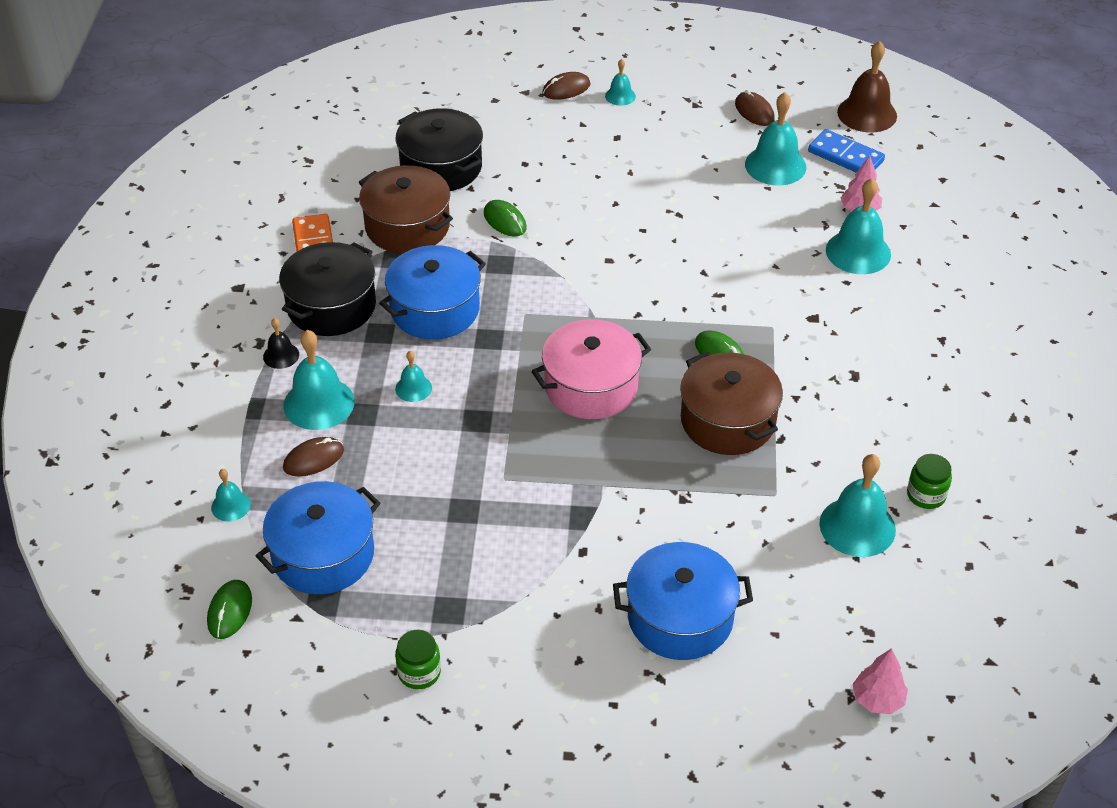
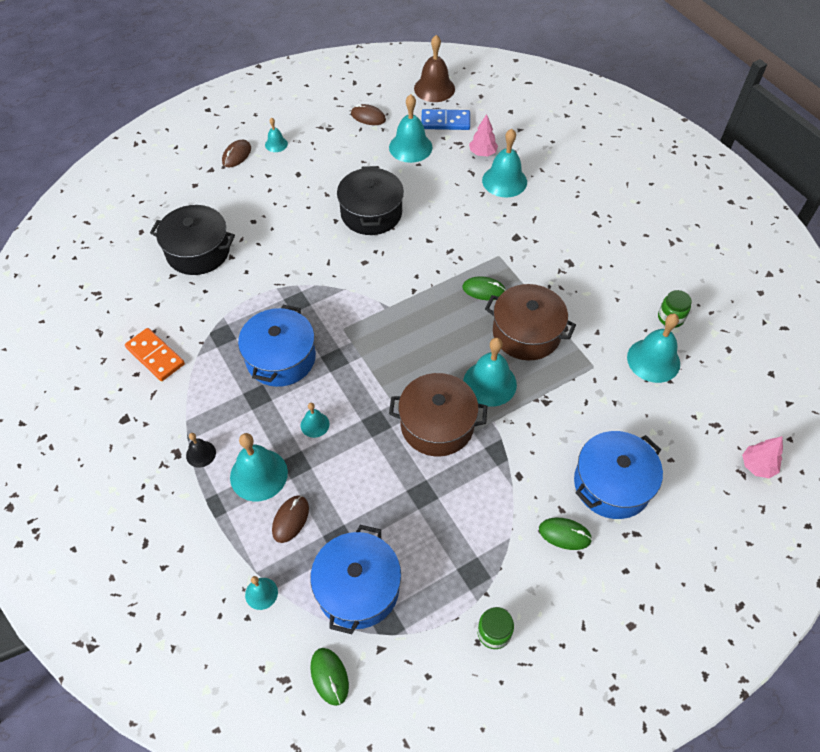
camera: 35 degrees left, 10 degrees up
black pot [279,242,376,336] -> black pot moved to [337,166,404,235]
brown pot [359,165,453,253] -> brown pot moved to [389,373,487,456]
green mouse [484,200,527,236] -> green mouse moved to [539,517,592,550]
pink pot [532,319,651,419] -> none
none -> turquoise bell [463,338,517,407]

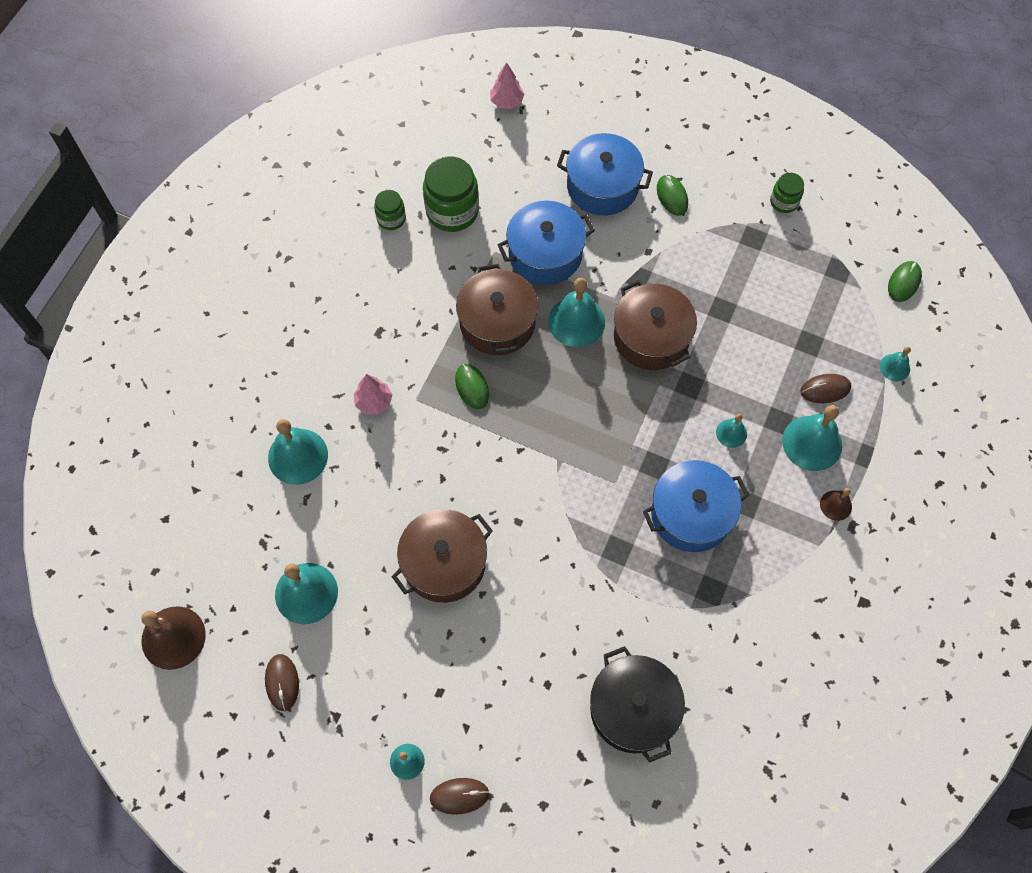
camera: 125 degrees left, 10 degrees up
orange domino [125,328,185,381] -> none
black bell [186,433,216,468] -> brown bell [820,488,852,521]
blue pot [310,525,401,634] -> blue pot moved to [498,200,595,285]
black pot [337,166,404,235] -> brown pot [392,509,493,603]
blue domino [421,109,470,130] -> none
pink tree [469,114,498,156] -> pink tree moved to [354,374,393,415]
turquoise bell [627,314,680,383] -> green jar [423,156,479,232]

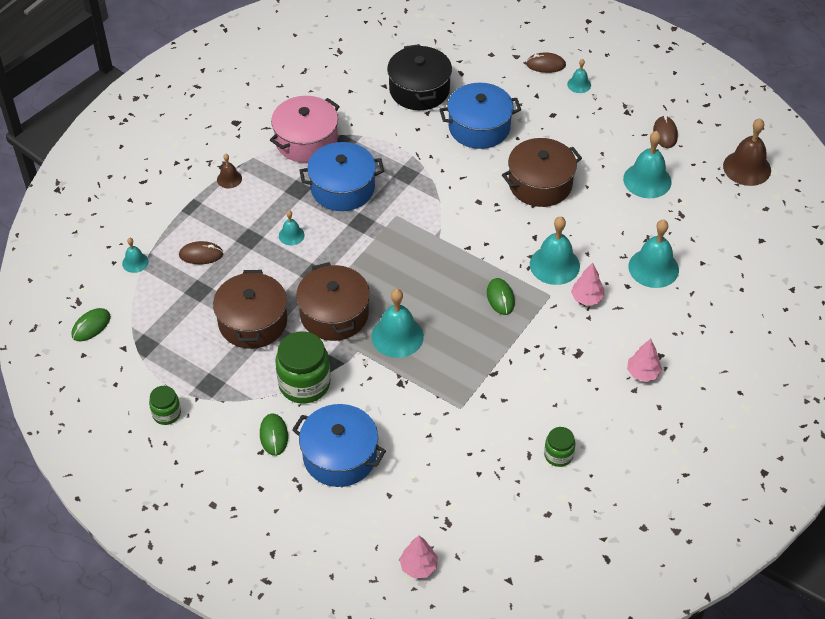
camera: 170 degrees left, 15 degrees down
green jar [423,156,479,232] -> green jar moved to [275,331,330,403]
brown pot [456,264,538,355] -> brown pot moved to [213,270,287,349]
blue pot [498,200,595,285] -> blue pot moved to [439,83,521,149]
turquoise bell [782,405,842,471] -> turquoise bell moved to [530,216,580,285]
none -> pink pot [270,96,340,163]
none -> pink tree [627,339,662,382]

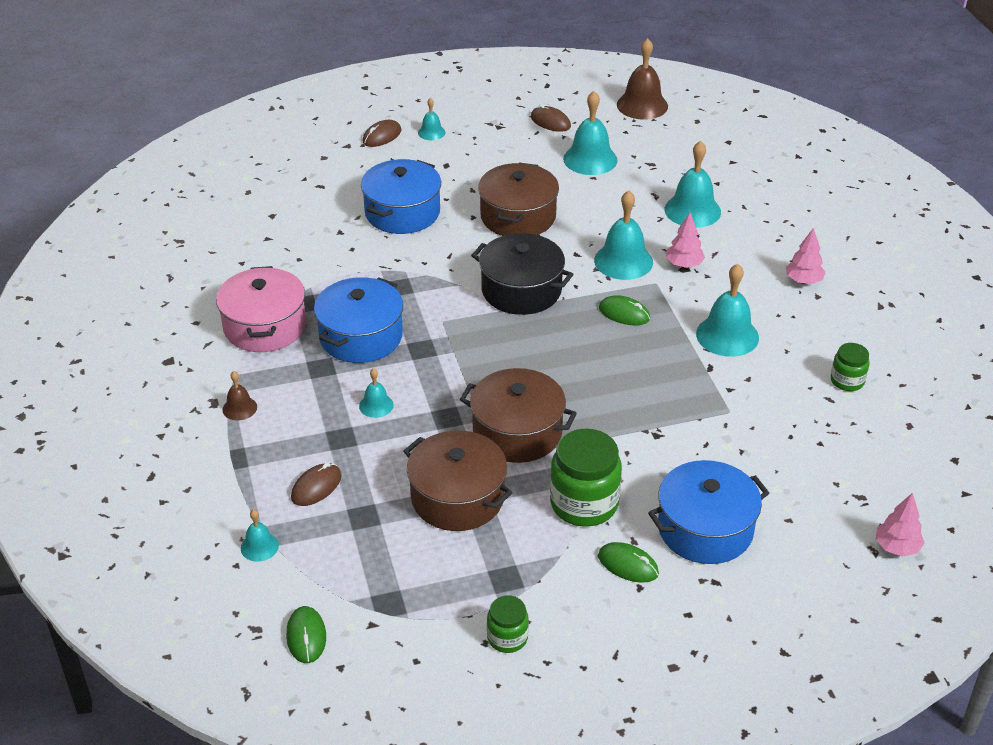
camera: 50 degrees left, 10 degrees down
turquoise bell [371,289,424,358] -> turquoise bell moved to [696,264,759,357]
black pot [387,44,452,110] -> black pot moved to [471,233,574,315]

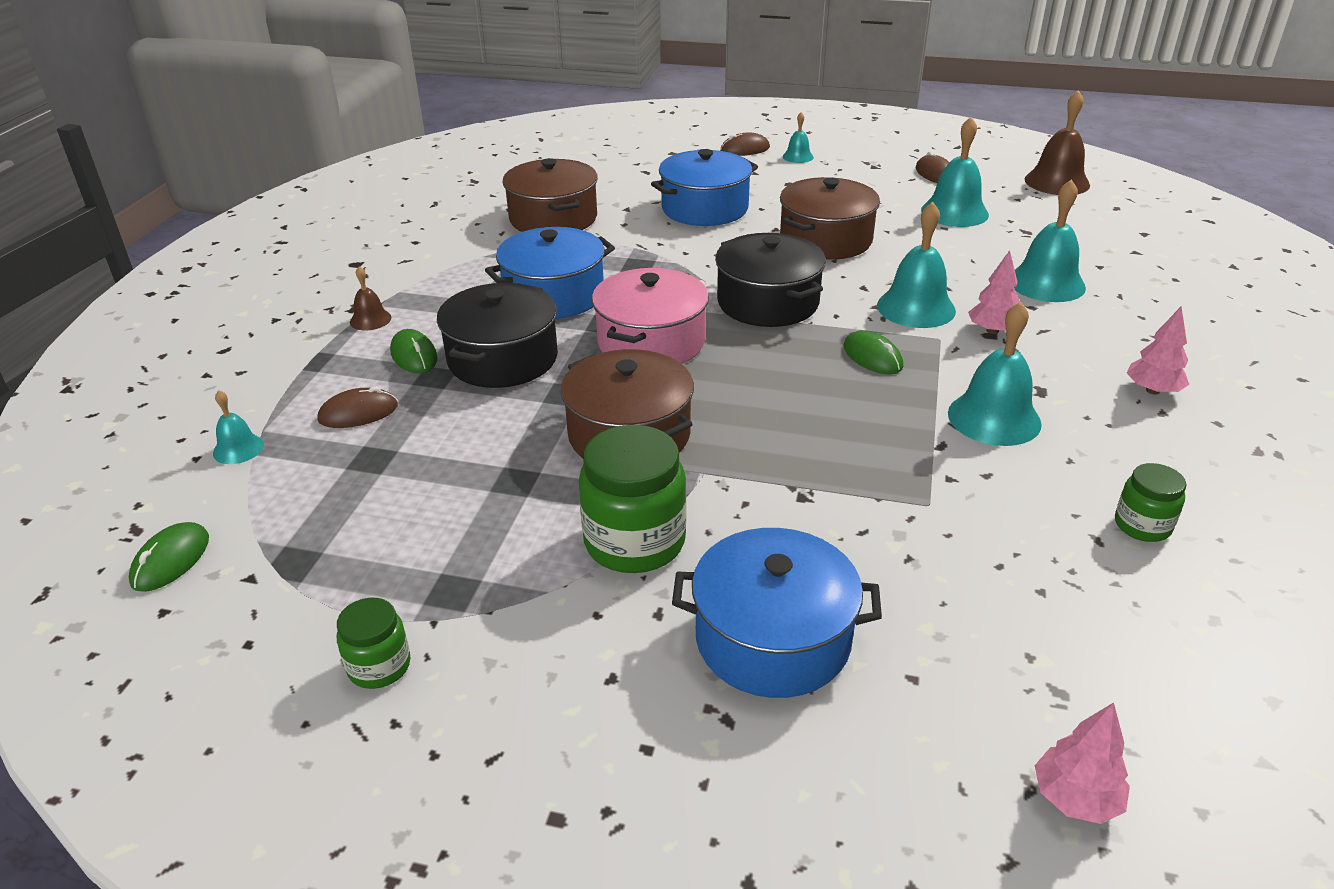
camera: 30 degrees right, 5 degrees down
pink pot [216,266,306,352] -> pink pot moved to [592,268,709,364]
turquoise bell [359,368,394,418] -> black pot [437,283,558,388]
brown pot [404,431,512,531] -> brown pot moved to [502,158,598,232]
green mouse [598,542,659,583] -> green mouse moved to [390,329,438,373]

